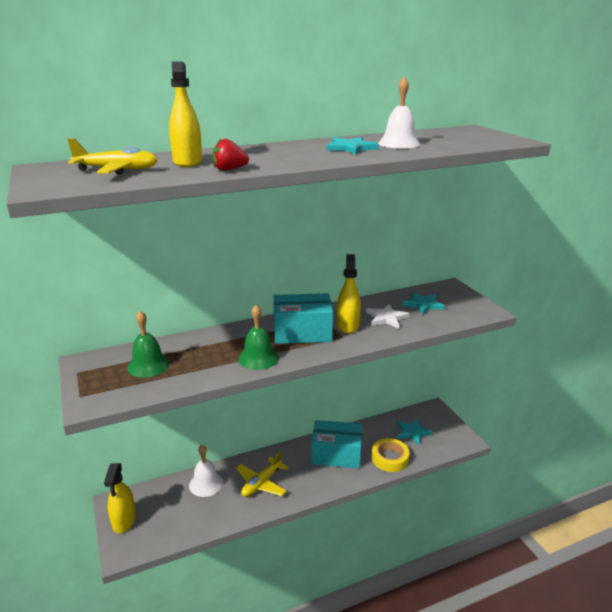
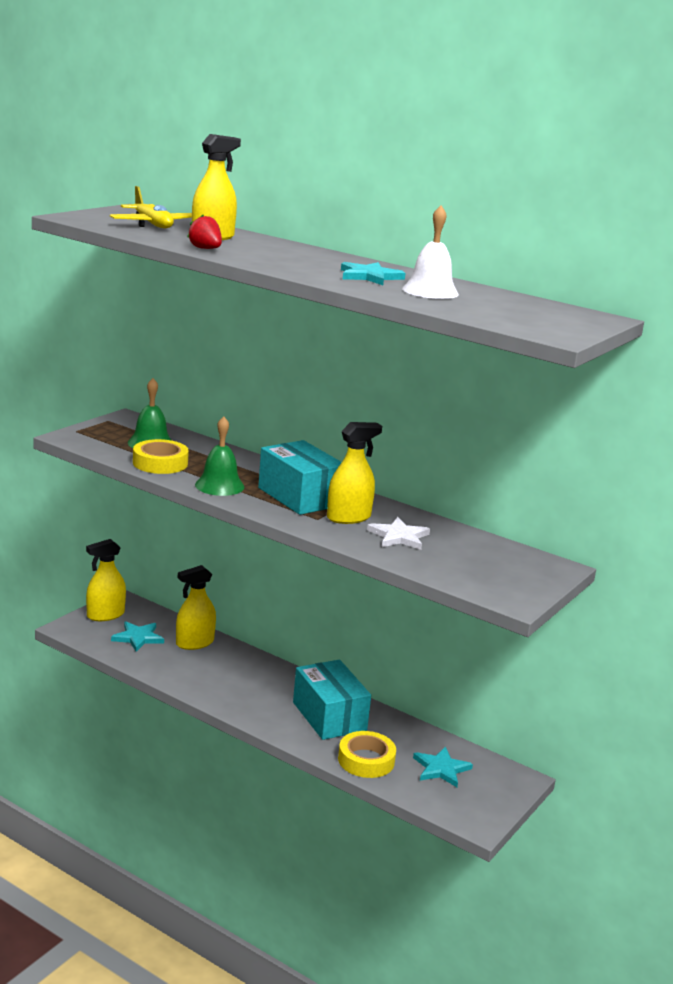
camera: 55 degrees right, 5 degrees down
white bell [189,445,223,497] -> yellow spray bottle [176,565,216,650]
yellow plane [236,451,288,497] -> none
turquoise star [402,292,445,315] -> turquoise star moved to [111,621,164,652]
none -> yellow tape [133,439,189,474]

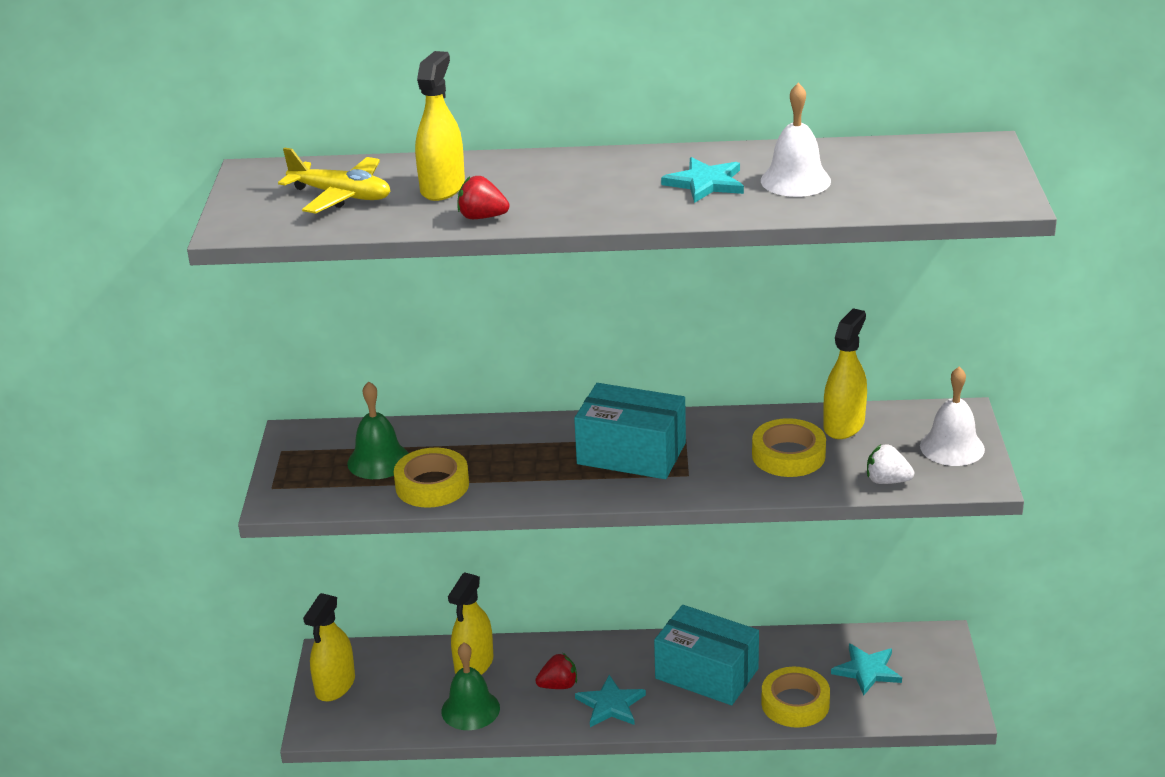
camera: 30 degrees left, 10 degrees up
turquoise star [111,621,164,652] -> turquoise star moved to [575,675,646,727]
green bell [195,416,244,496] -> green bell moved to [441,643,500,730]
yellow spray bottle [327,422,382,524] -> yellow spray bottle moved to [824,308,867,439]
white star [367,517,430,550] -> yellow tape [752,418,826,477]
none -> red strawberry [535,653,577,689]
none -> white strawberry [867,444,914,484]
none -> white bell [920,367,985,466]

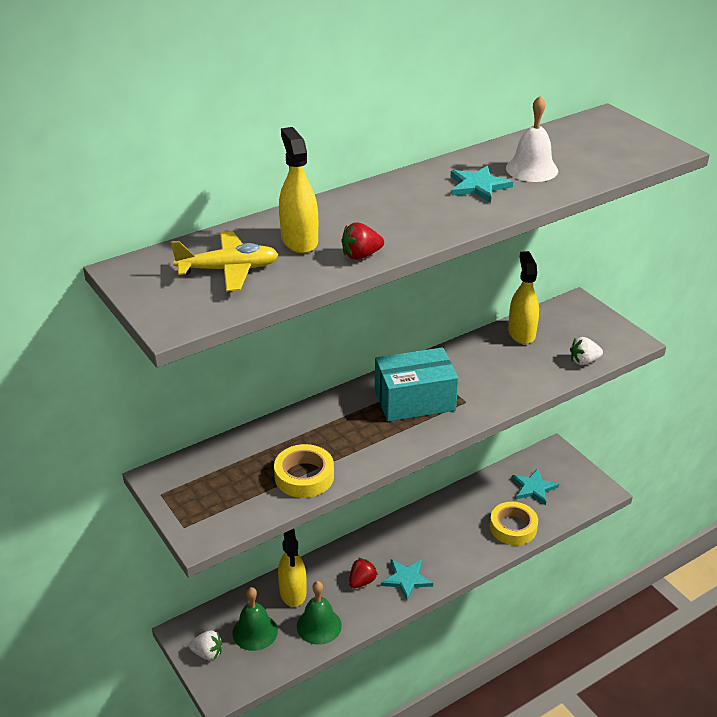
camera: 35 degrees left, 5 degrees up
yellow spray bottle [303,593,355,702] -> white strawberry [189,630,222,660]
green bell [347,381,409,479] -> green bell moved to [232,587,278,651]
turquoise box [654,605,759,705] -> none
yellow tape [752,418,826,477] -> none
white bell [920,367,985,466] -> none

